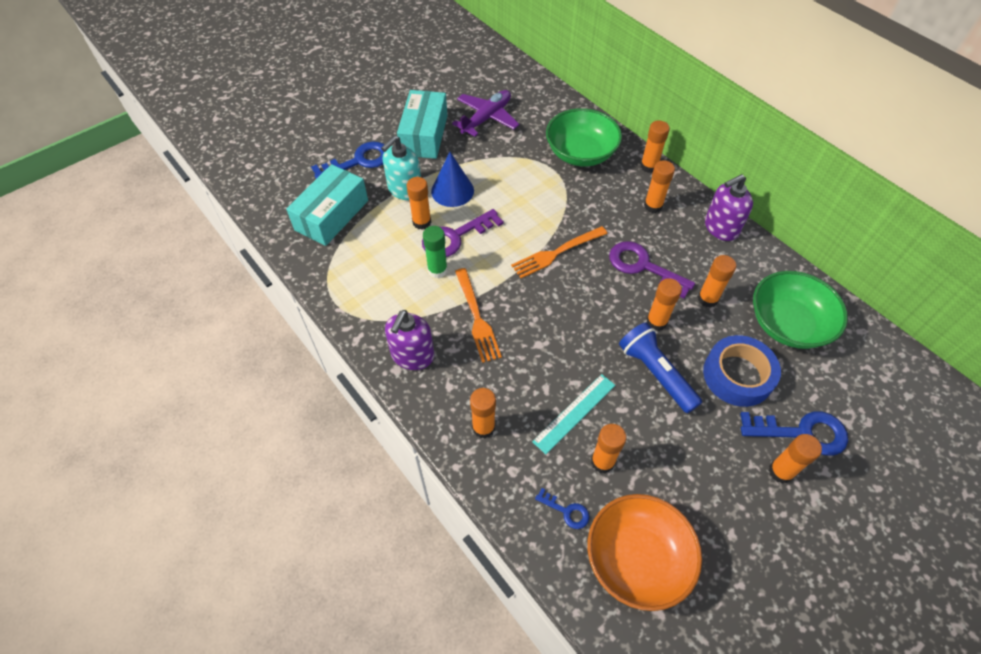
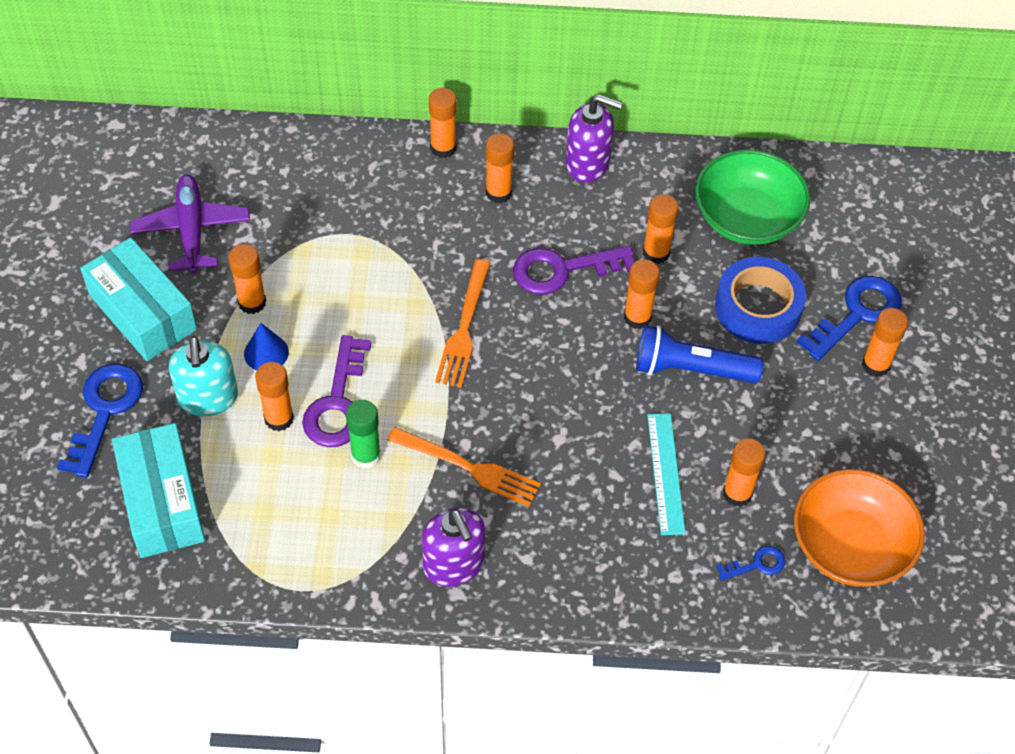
camera: 50 degrees left, 0 degrees up
blue cone [431,152,474,207] -> blue cone [244,323,289,370], size x0.66
orange glue stick [470,388,496,438] -> orange glue stick moved to [228,244,266,314]
green bowl [546,108,622,166] -> none
purple soap dispenser [705,174,753,241] -> purple soap dispenser turned 90 degrees counterclockwise [566,94,623,183]

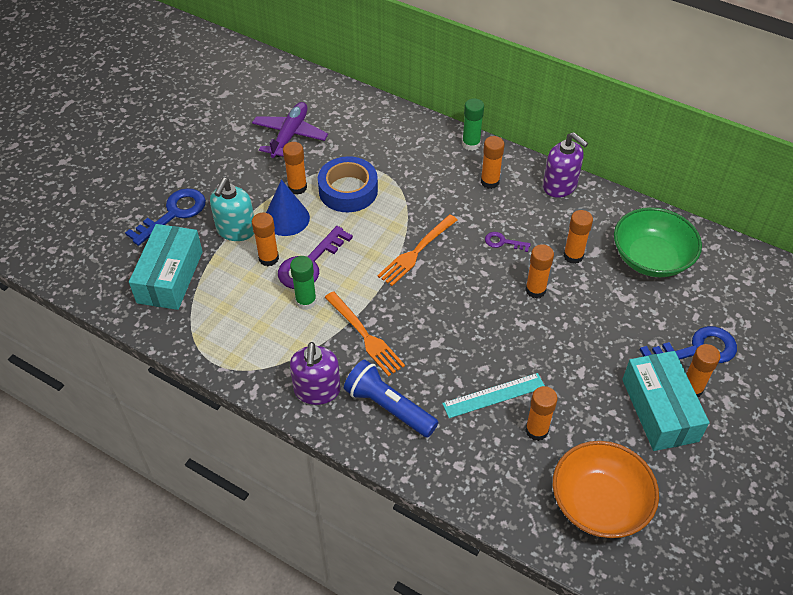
camera: 30 degrees right, 5 degrees down
turquoise box [80,238,197,361] -> turquoise box moved to [622,351,710,451]
blue cone [244,323,289,370] -> blue cone [266,180,310,236], size x1.51
orange glue stick [429,88,457,158] -> green glue stick [462,98,484,151]
purple key [513,246,634,295] -> purple key [485,232,531,252], size x0.51
blue flashlight [636,325,764,383] -> blue flashlight moved to [344,359,438,437]
turquoise ruler [647,413,686,535] -> turquoise ruler turned 45 degrees clockwise [442,373,545,418]
blue tape [715,257,806,344] -> blue tape moved to [318,156,378,212]
blue key [716,546,785,581] -> none

